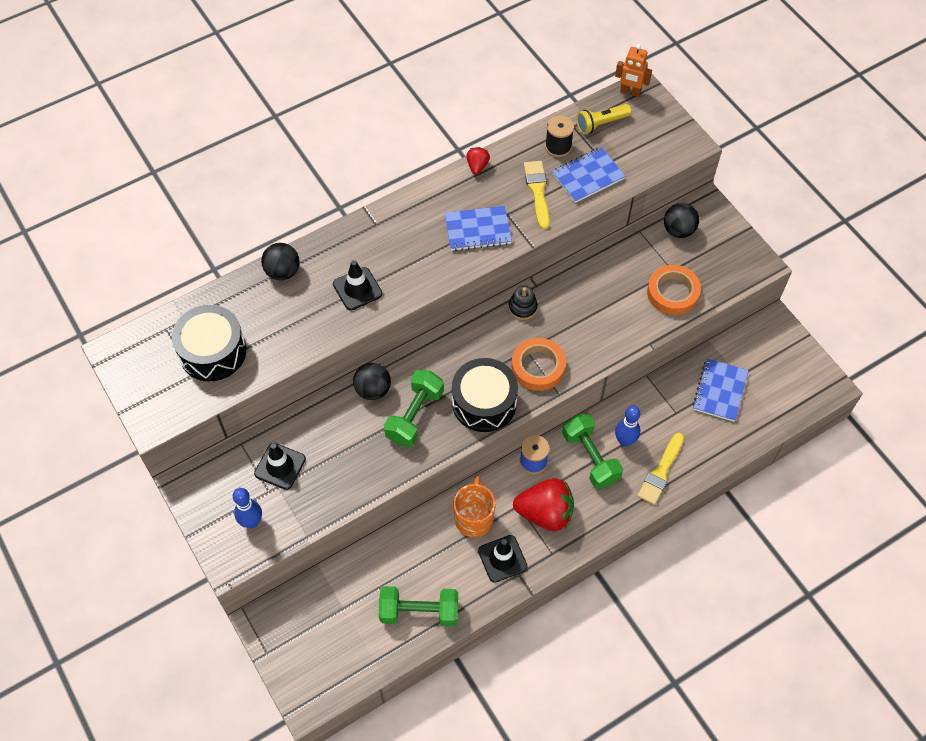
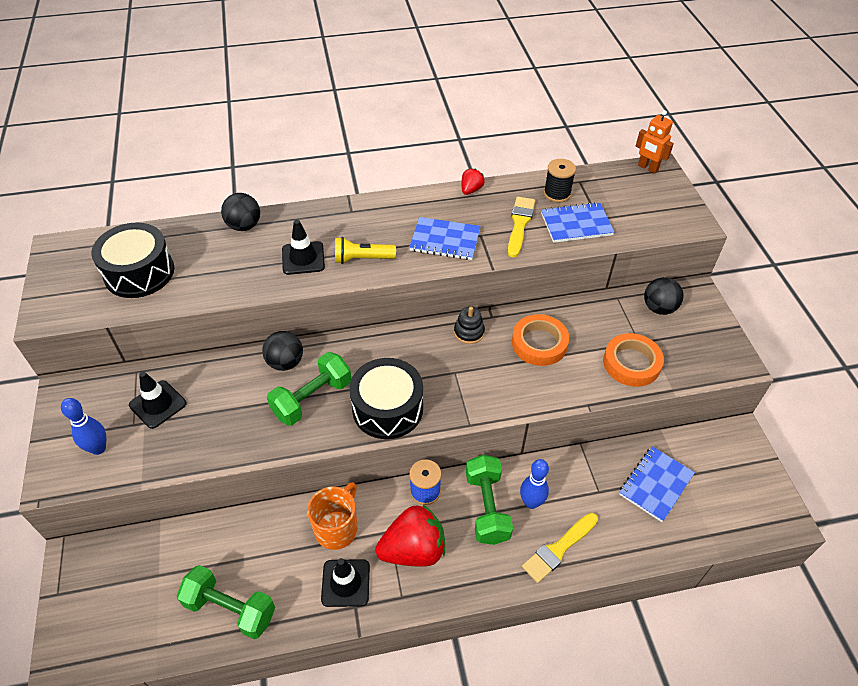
camera: 20 degrees right, 10 degrees down
orange tape [511,338,566,391] -> orange tape moved to [512,314,569,366]
red strawberry [513,478,574,531] -> red strawberry turned 45 degrees counterclockwise [376,505,445,567]
yellow flashlight [576,104,631,134] -> yellow flashlight moved to [335,237,396,264]

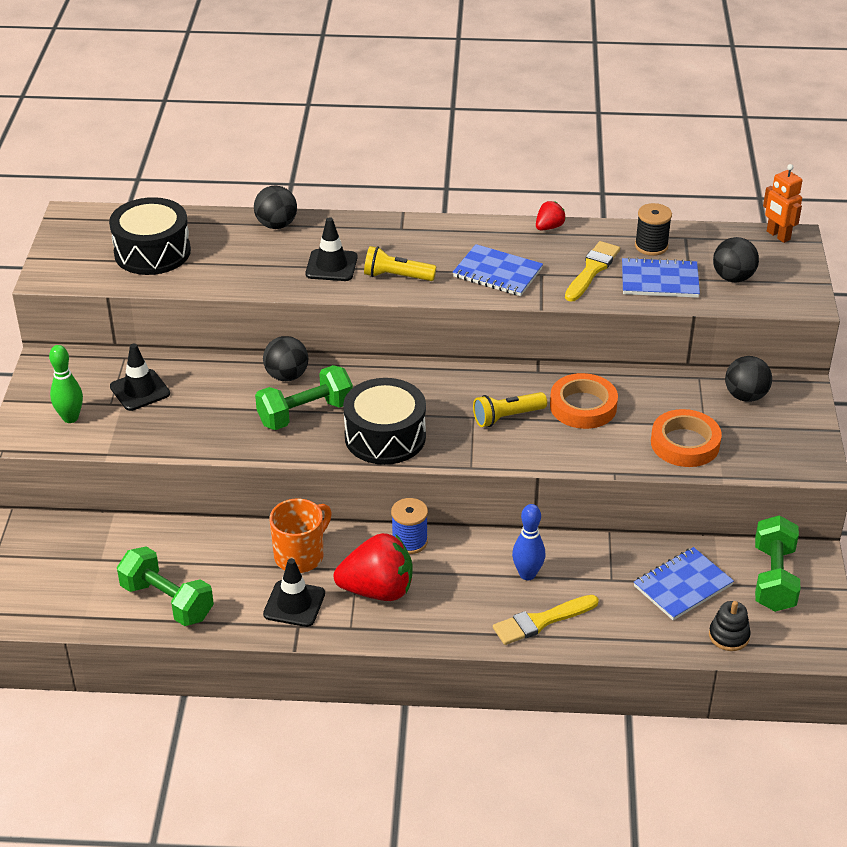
camera: 15 degrees right, 10 degrees down
blue bowling pin [61,398,106,455] -> green bowling pin [49,345,83,423]
black stacking toy [454,306,485,344] -> black stacking toy moved to [709,601,751,651]
green dumbbell [466,455,513,545] -> green dumbbell moved to [755,515,800,612]
none -> yellow flashlight [473,392,547,427]
none -> black ball [713,237,759,282]

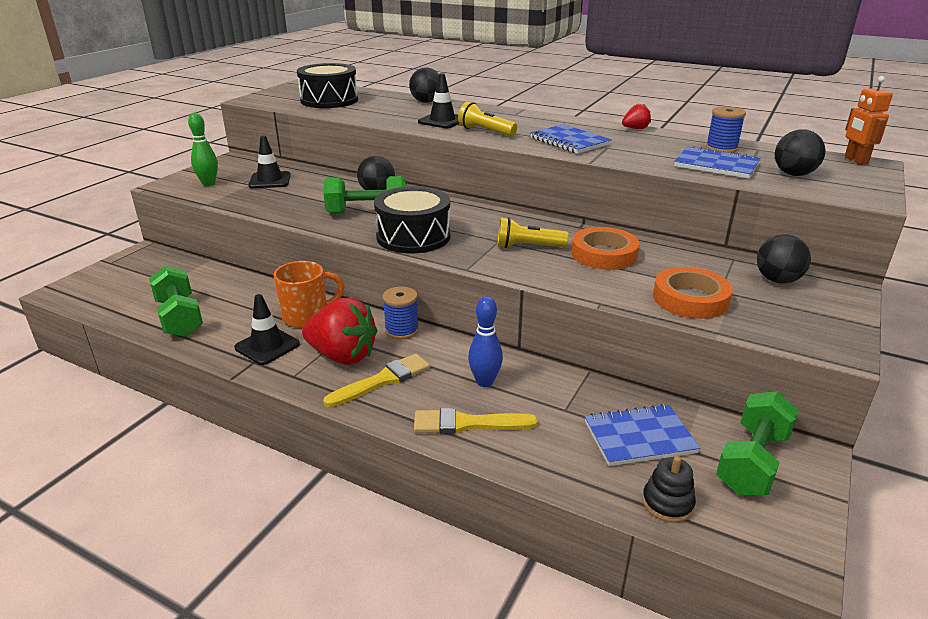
camera: 25 degrees right, 10 degrees down
yellow brush [565,241,620,302] -> yellow brush moved to [323,353,430,407]
black spool [635,203,672,256] -> blue spool [706,106,746,153]

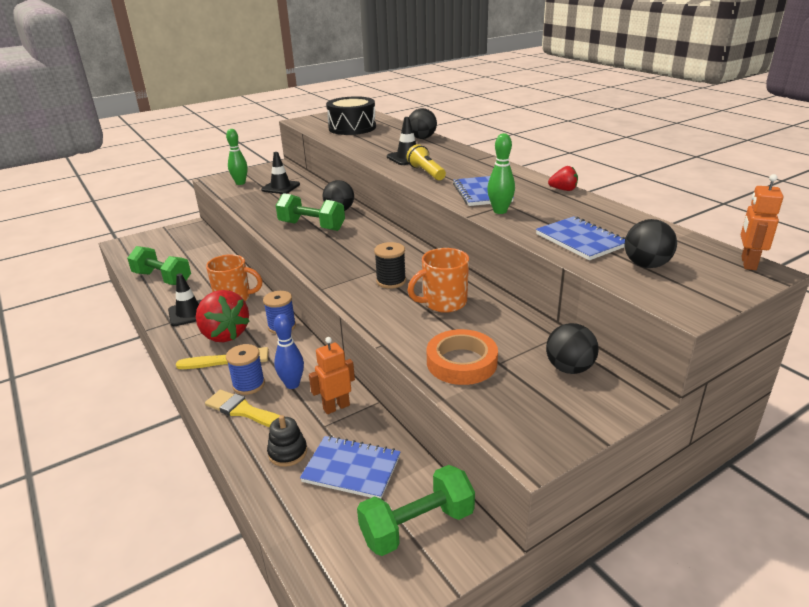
camera: 30 degrees right, 0 degrees up
green dumbbell [149,266,203,337] -> green dumbbell turned 60 degrees counterclockwise [127,246,191,285]
black drum [374,186,451,254] -> none
yellow flashlight [497,217,569,248] -> black spool [374,242,406,289]
orange tape [571,227,639,270] -> orange mug [407,248,469,313]
black stacking toy [642,456,696,523] -> black stacking toy moved to [267,415,307,467]
blue spool [706,106,746,153] -> blue spool moved to [226,344,265,395]
none -> orange robot [309,337,355,414]
none -> green bowling pin [487,133,515,214]

